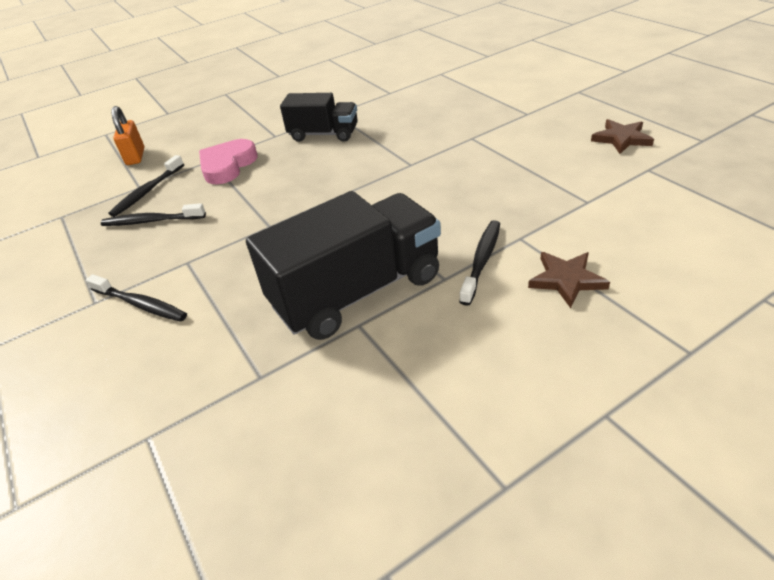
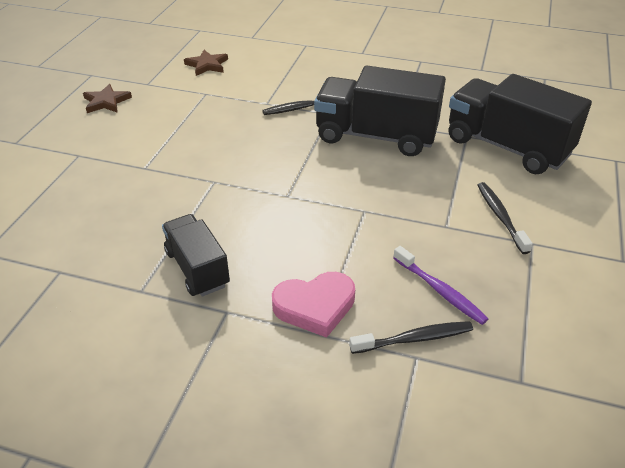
camera: 135 degrees left, 0 degrees up
black toothbrush [101,203,206,226] -> purple toothbrush [393,246,488,325]
orange padlock [111,106,144,165] -> none
brown star [528,252,610,308] -> brown star moved to [184,50,228,76]
none -> black truck [449,74,592,174]

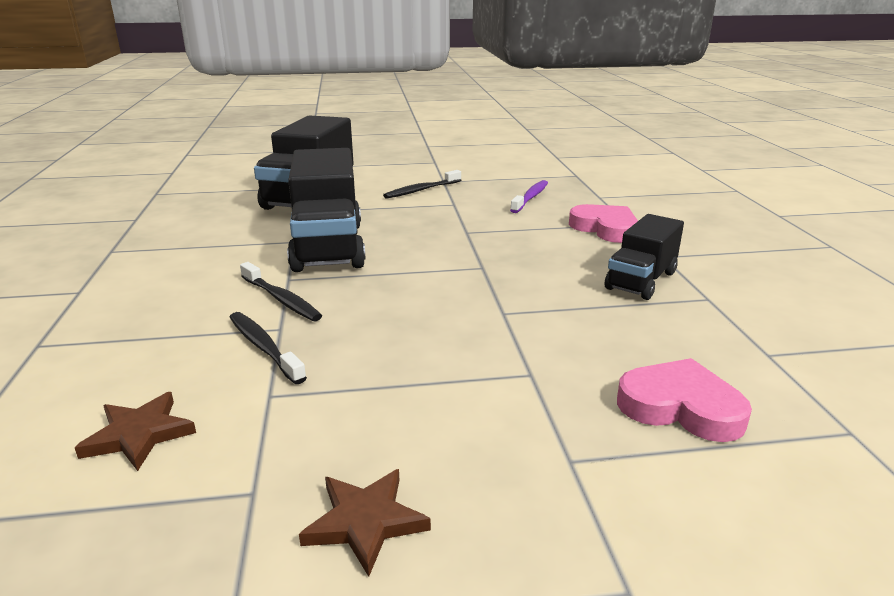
camera: 115 degrees left, 15 degrees down
black toothbrush [349,321,473,354] -> black toothbrush moved to [229,312,307,384]
none -> pink heart [617,358,752,442]

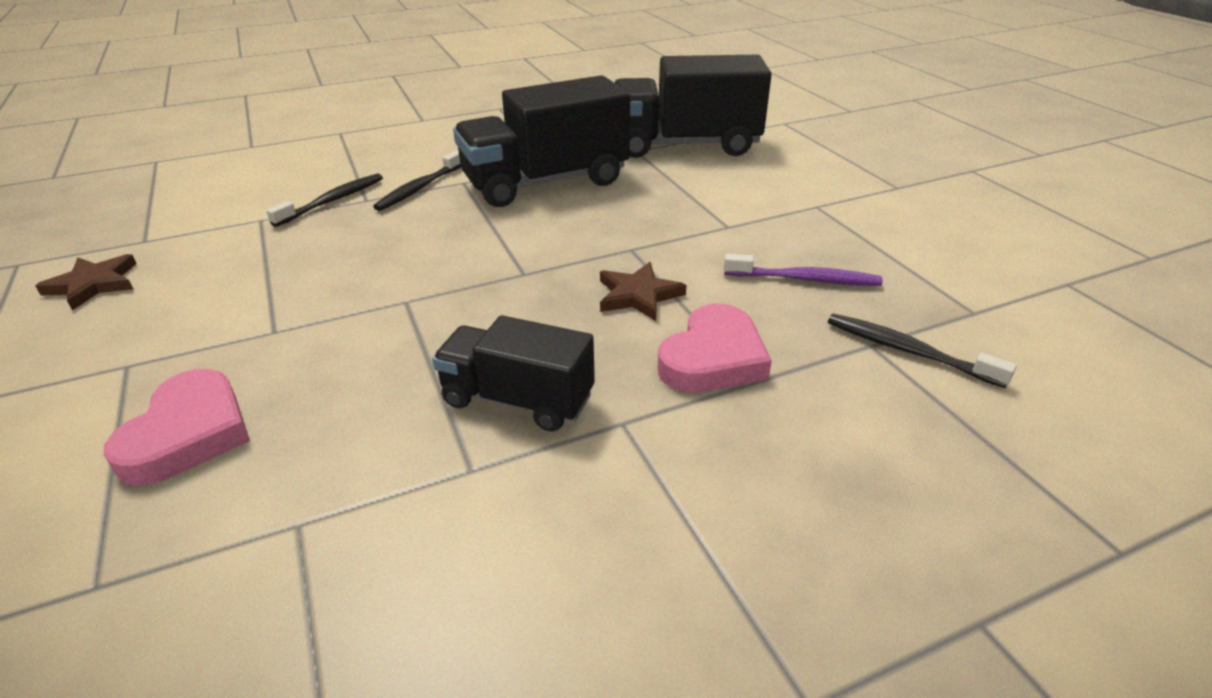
camera: 75 degrees right, 10 degrees up
brown star [75,392,196,471] -> brown star moved to [600,262,686,321]
black toothbrush [383,170,461,199] -> black toothbrush moved to [828,313,1017,388]

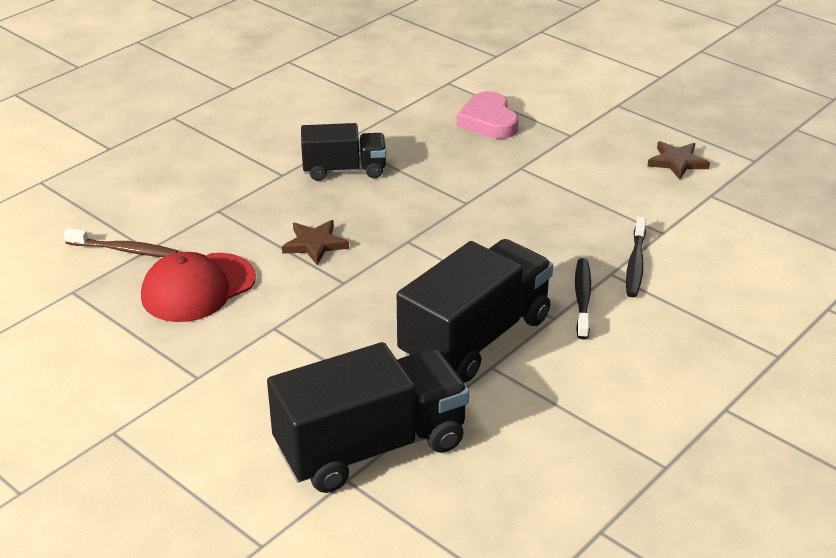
camera: 155 degrees right, 0 degrees up
pink heart [658,304,772,393] -> none
purple toothbrush [724,254,883,286] -> red cap [141,252,256,322]
black toothbrush [828,313,1017,388] -> brown toothbrush [64,228,178,257]

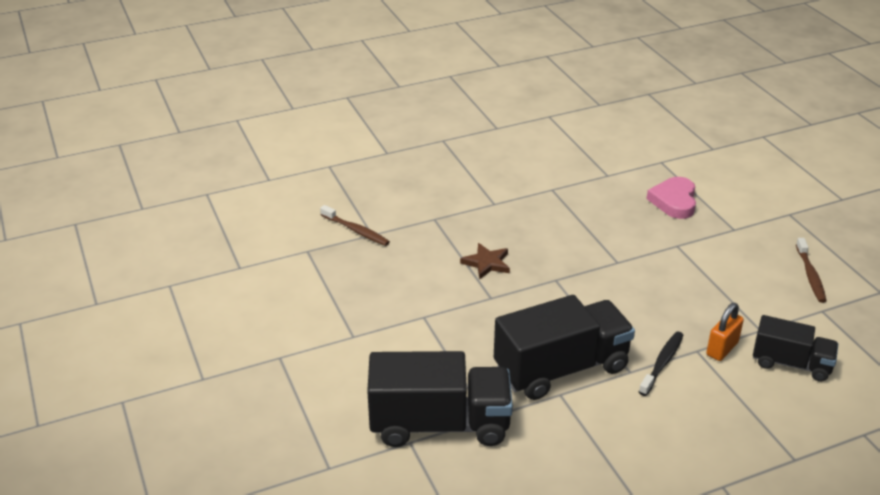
camera: 25 degrees right, 0 degrees up
red cap [141,252,256,322] -> none
black truck [301,123,386,181] -> black truck moved to [753,315,838,382]
black toothbrush [626,216,646,297] -> orange padlock [706,303,744,361]
brown star [648,141,710,180] -> brown toothbrush [796,238,827,303]

